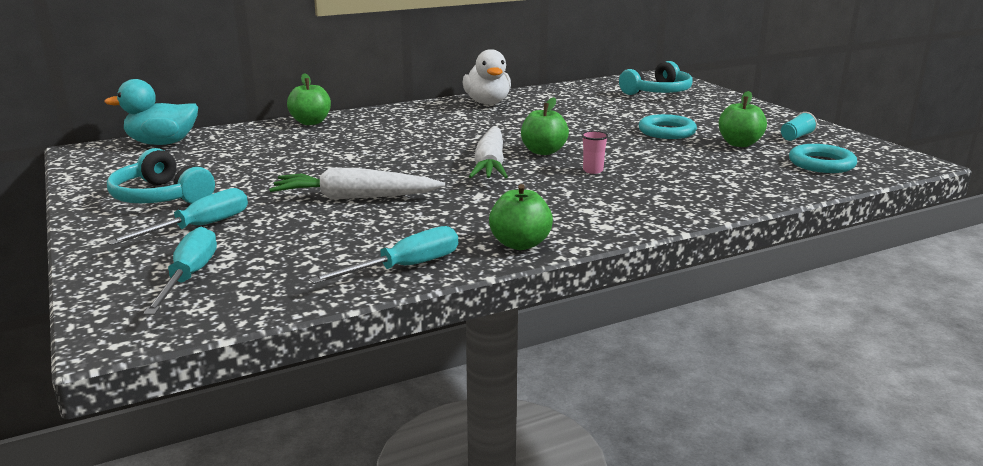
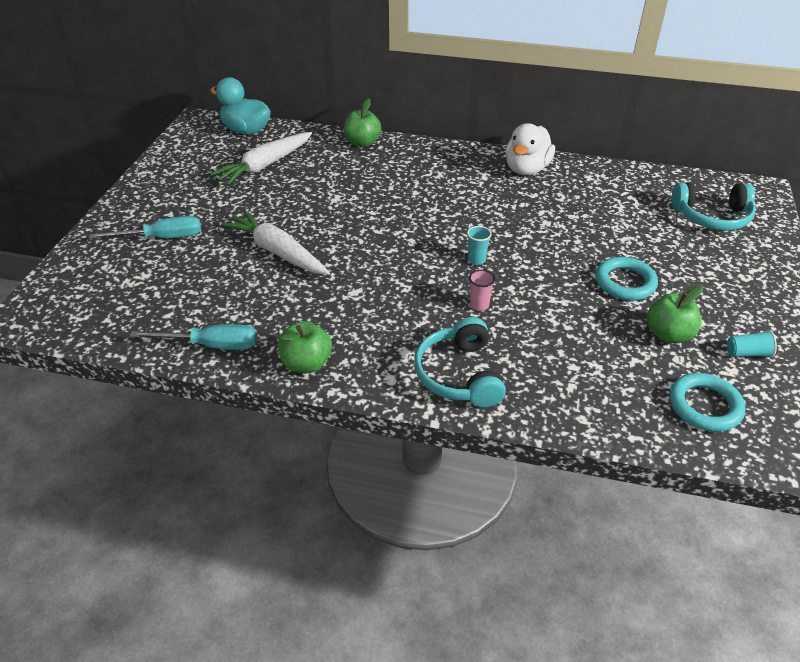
camera: 40 degrees right, 20 degrees up
turquoise headphones [107,148,215,204] -> turquoise headphones moved to [414,317,506,407]
turquoise screwdriver [143,227,217,315] -> none
white carrot [469,127,508,178] -> white carrot moved to [210,132,312,185]
green apple [521,97,569,155] -> turquoise cup [467,226,492,265]

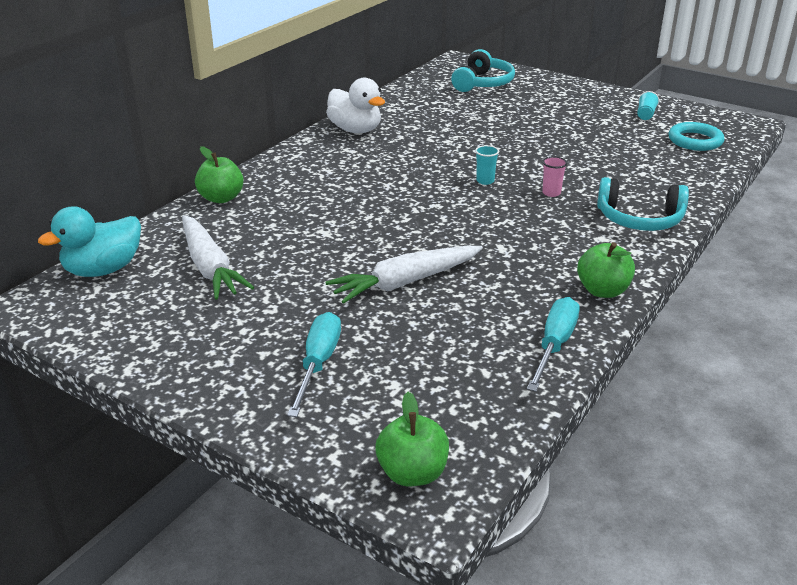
camera: 70 degrees left, 10 degrees down
turquoise ring [595,257,658,300] -> none
green apple [647,286,703,343] -> green apple moved to [375,392,449,486]

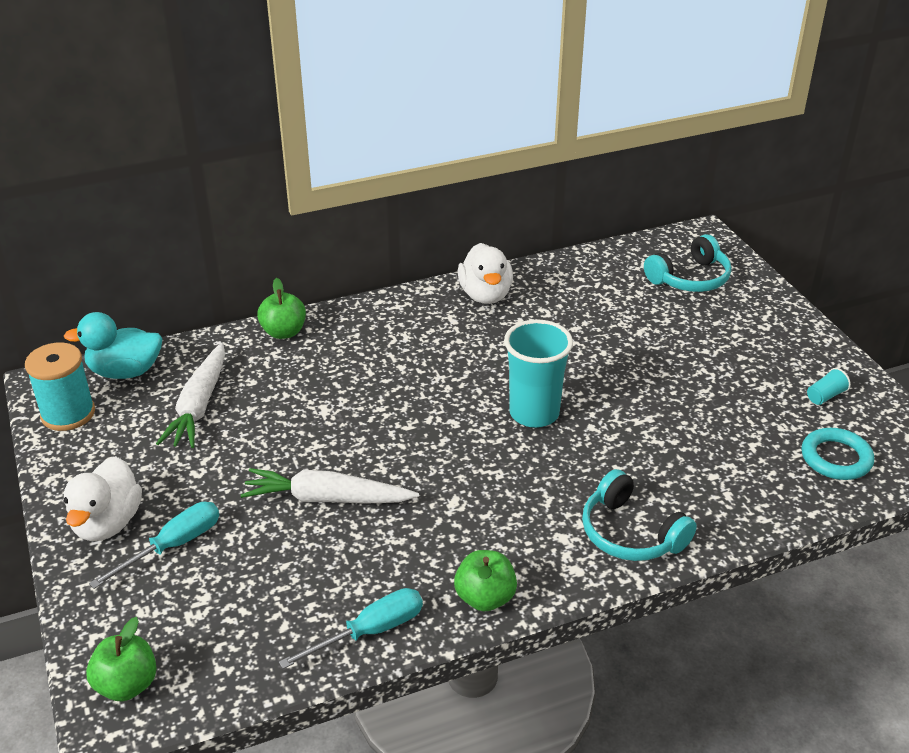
camera: 35 degrees right, 5 degrees up
turquoise cup [475,145,499,185] -> turquoise cup [504,319,573,428], size x2.41
pink cup [542,156,567,197] -> none
none -> turquoise spool [25,343,95,431]
none -> white duck [64,456,142,541]

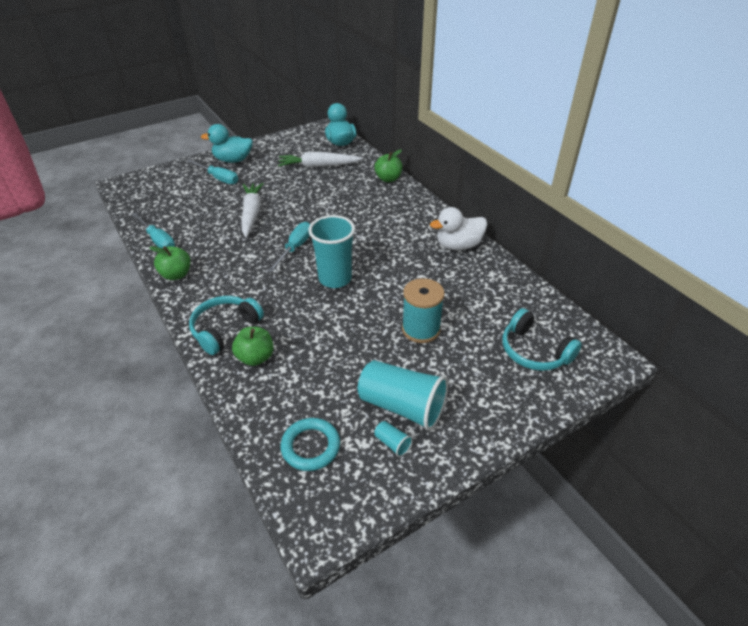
camera: 80 degrees right, 5 degrees up
turquoise spool [25,343,95,431] -> turquoise spool moved to [402,278,445,343]
white duck [64,456,142,541] -> turquoise duck [201,124,253,163]
green apple [86,617,157,701] -> green apple moved to [232,327,274,366]
none -> turquoise screwdriver [268,222,310,272]
none -> turquoise cup [358,360,448,431]

